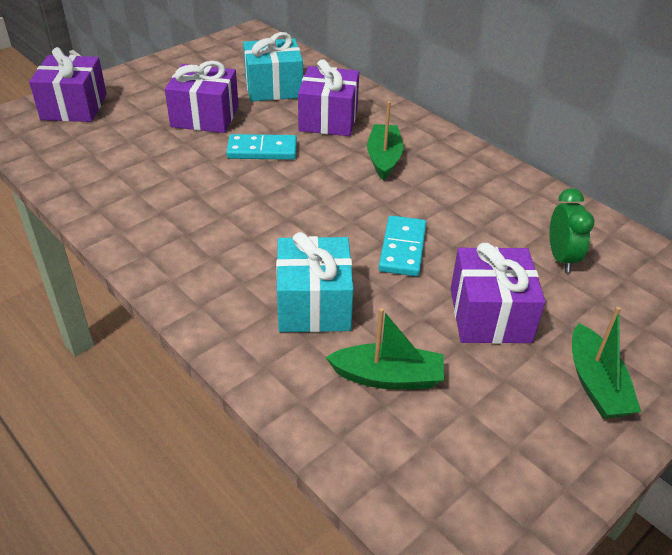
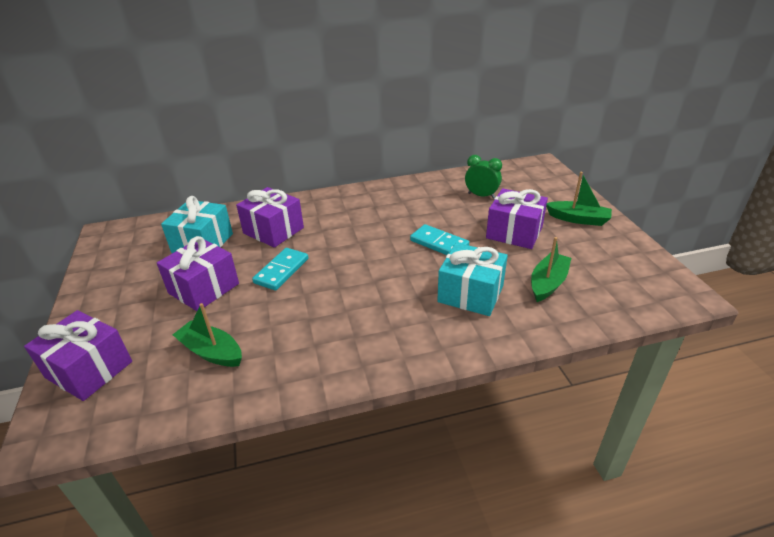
camera: 60 degrees left, 5 degrees down
green boat [367,101,403,180] -> green boat moved to [173,303,242,367]

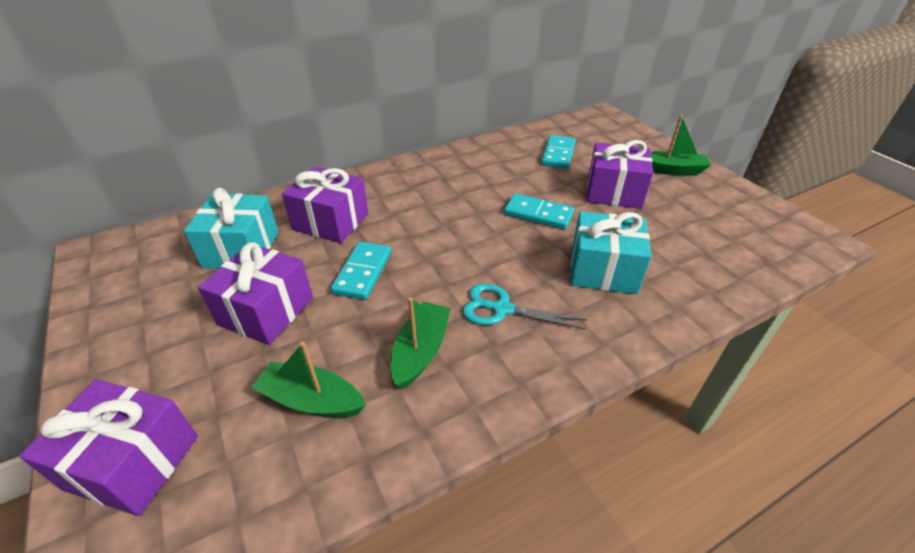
camera: 15 degrees left, 5 degrees up
green clock [465,155,502,199] -> turquoise domino [541,135,576,169]
green boat [531,237,571,302] -> green boat moved to [390,297,451,389]
none -> turquoise scissors [463,284,587,330]

